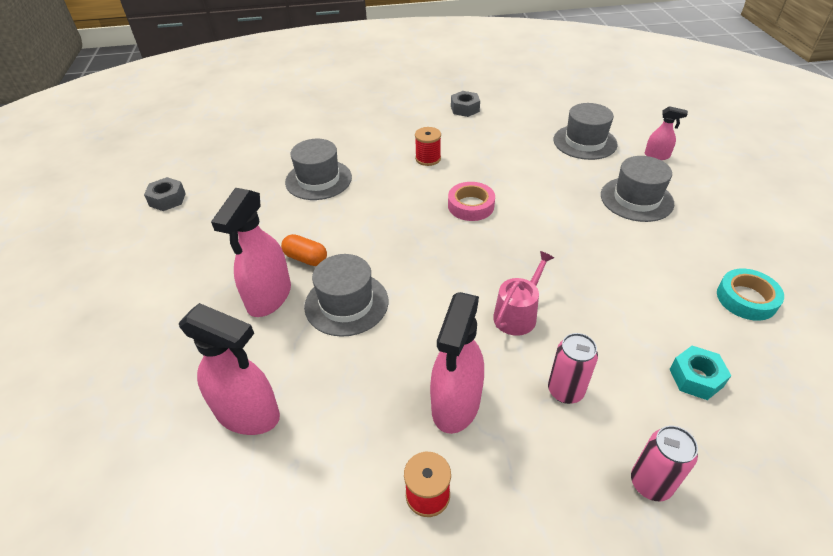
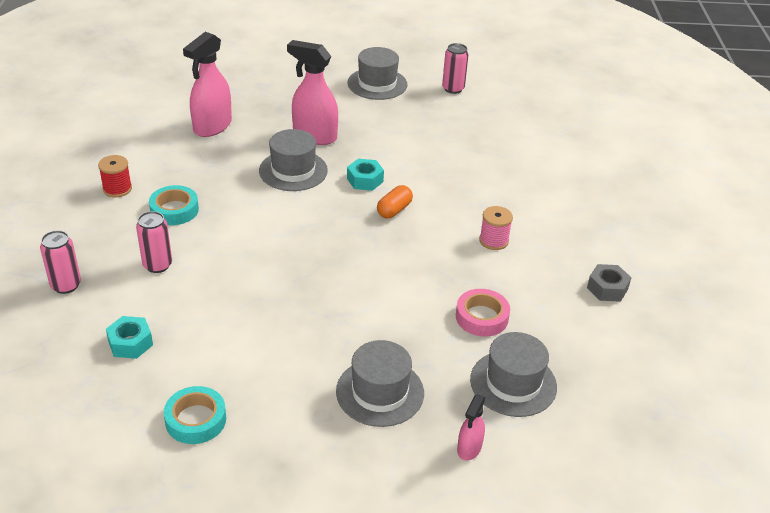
camera: 95 degrees right, 5 degrees down
grey nut [144,177,186,211] -> pink can [442,43,469,94]
orange capsule [281,234,327,266] -> orange capsule moved to [377,185,413,218]
grey hat [285,139,352,200] -> grey hat moved to [347,47,407,100]
red spool [415,127,441,166] -> pink spool [479,206,513,250]
pink spray bottle [430,292,484,434] -> turquoise tape [149,185,199,225]
pink tape [448,182,495,221] -> pink tape moved to [456,289,510,337]
pink watering can [493,251,554,336] -> none
none -> turquoise nut [347,159,384,191]

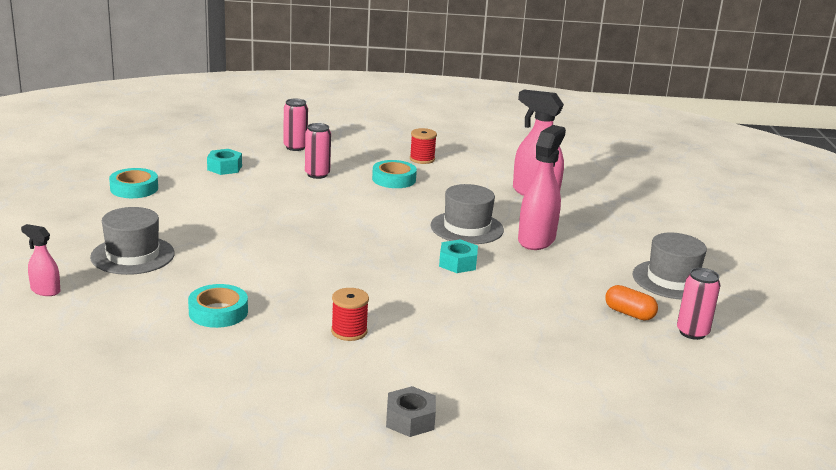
camera: 90 degrees right, 15 degrees down
orange capsule [377,185,413,218] -> orange capsule moved to [605,285,658,321]
pink tape [456,289,510,337] -> turquoise tape [188,284,248,328]
grey hat [470,332,557,417] -> none
pink spool [479,206,513,250] -> red spool [331,288,369,341]
grey nut [587,264,632,302] -> grey nut moved to [386,386,436,437]

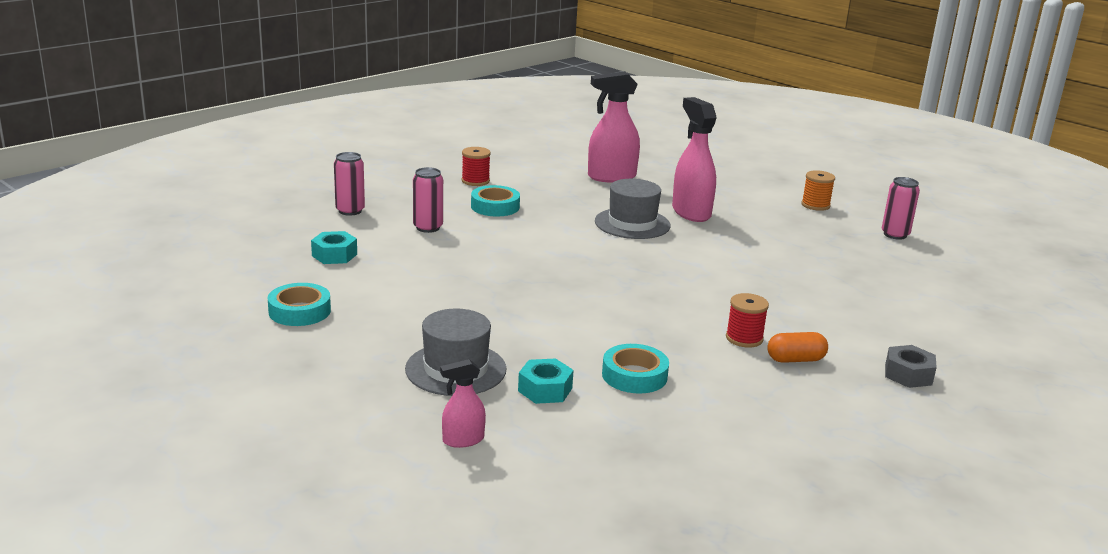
camera: 45 degrees left, 0 degrees up
turquoise nut [439,239,478,273] -> turquoise nut moved to [518,358,574,404]
orange capsule [605,285,658,321] -> orange capsule moved to [767,332,828,363]
grey hat [633,232,707,300] -> orange spool [801,170,835,211]

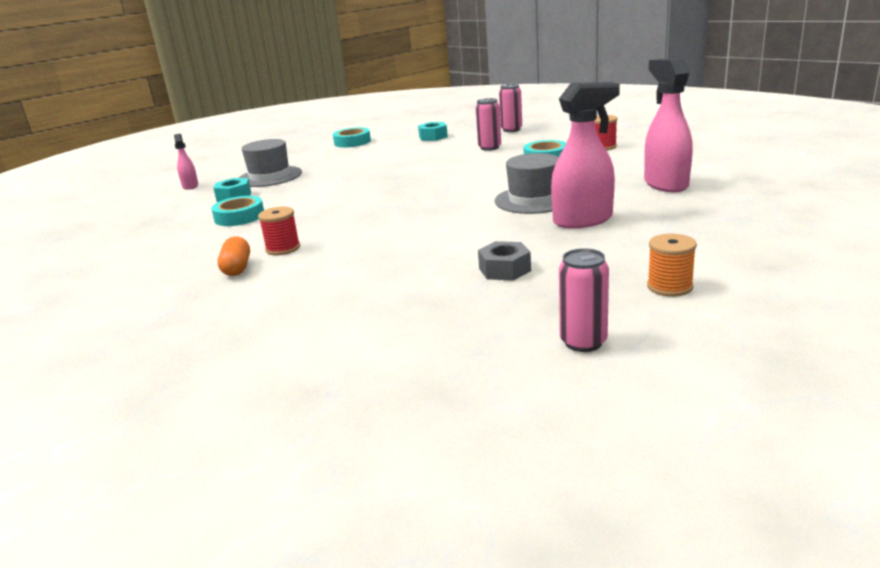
camera: 95 degrees right, 0 degrees up
grey nut [885,345,937,388] -> grey nut moved to [478,241,531,281]

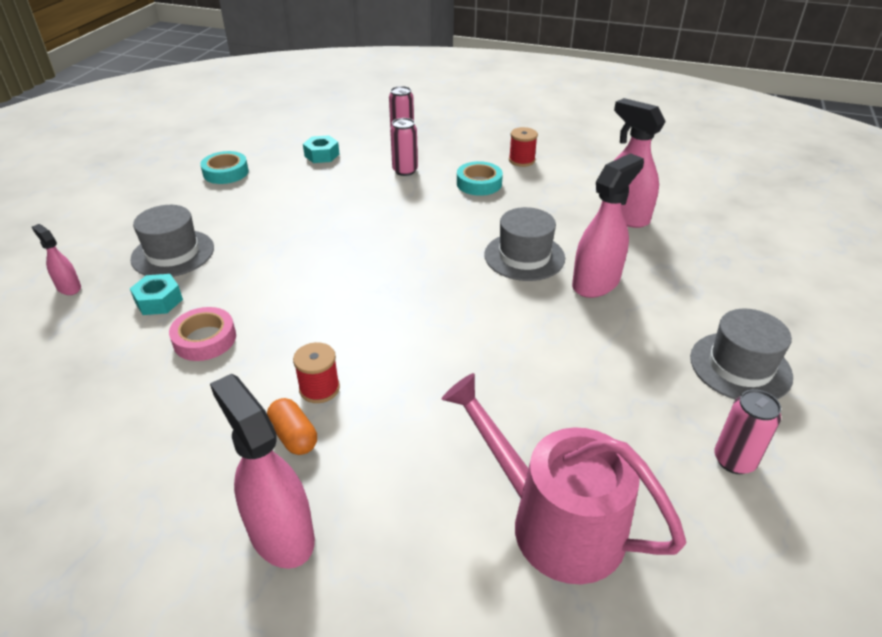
camera: 30 degrees left, 15 degrees up
turquoise tape [211,196,264,226] -> pink tape [169,307,236,361]
grey nut [478,241,531,281] -> none
orange spool [647,234,697,297] -> grey hat [690,309,793,400]
none -> pink spray bottle [210,374,315,569]
none -> pink watering can [442,373,687,584]

